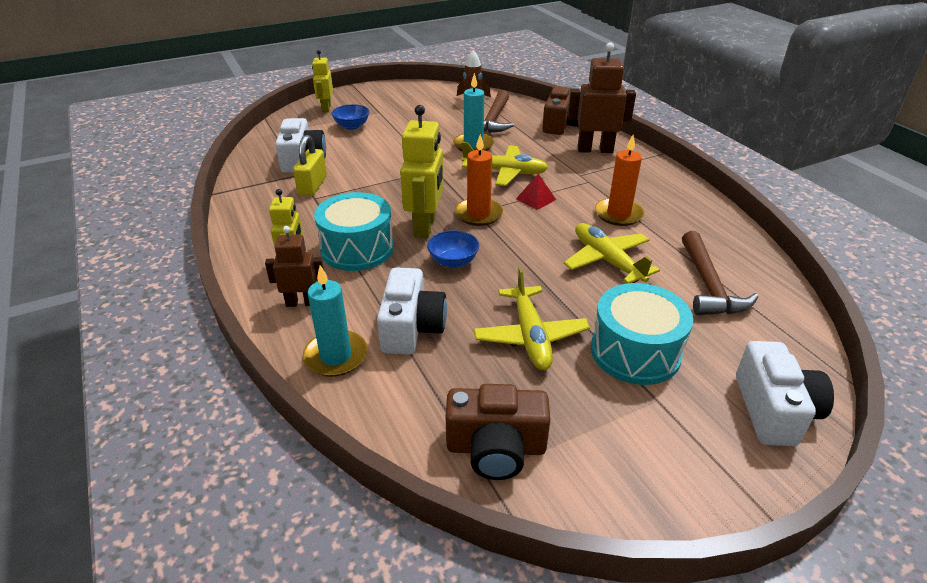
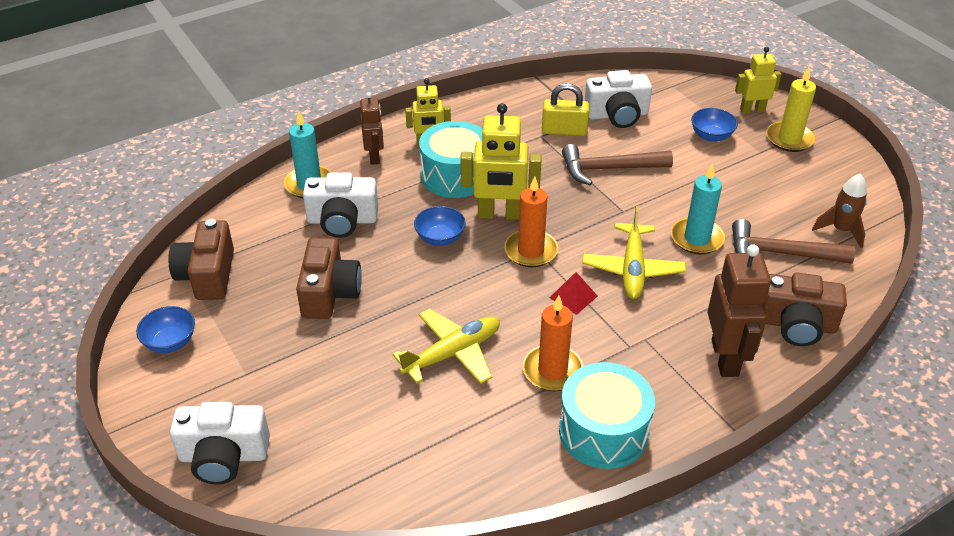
camera: 85 degrees right, 5 degrees up
yellow plane [474,267,590,370] -> brown camera [296,237,362,319]
turquoise drum [591,283,693,385] -> turquoise drum moved to [559,362,655,469]
brown hammer [682,231,758,315] -> brown hammer moved to [562,144,673,185]
none -> blue bowl [136,306,195,353]
none -> yellow candle [766,67,816,152]

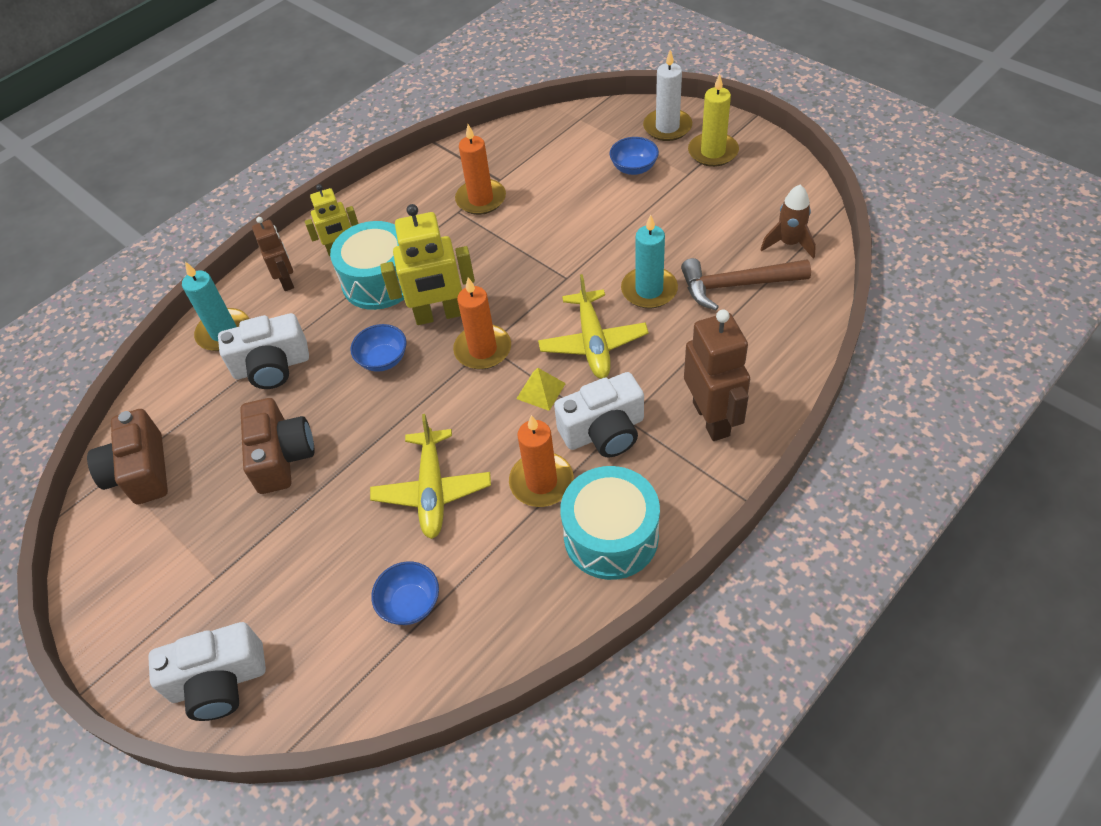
camera: 10 degrees left, 10 degrees up
blue bowl [136,306,195,353] -> blue bowl moved to [371,561,439,625]
yellow plane [392,309,500,384] -> yellow plane turned 135 degrees clockwise [370,414,491,539]
yellow padlock [542,83,589,136] -> orange candle [455,124,506,215]
red pyramid [550,272,598,315] -> yellow pyramid [516,368,566,411]
brown hammer [562,144,673,185] -> none
white camera [585,70,652,128] -> white camera moved to [554,372,644,457]
yellow robot [735,47,781,113] -> white candle [643,50,692,141]
brown camera [764,273,847,346] -> none

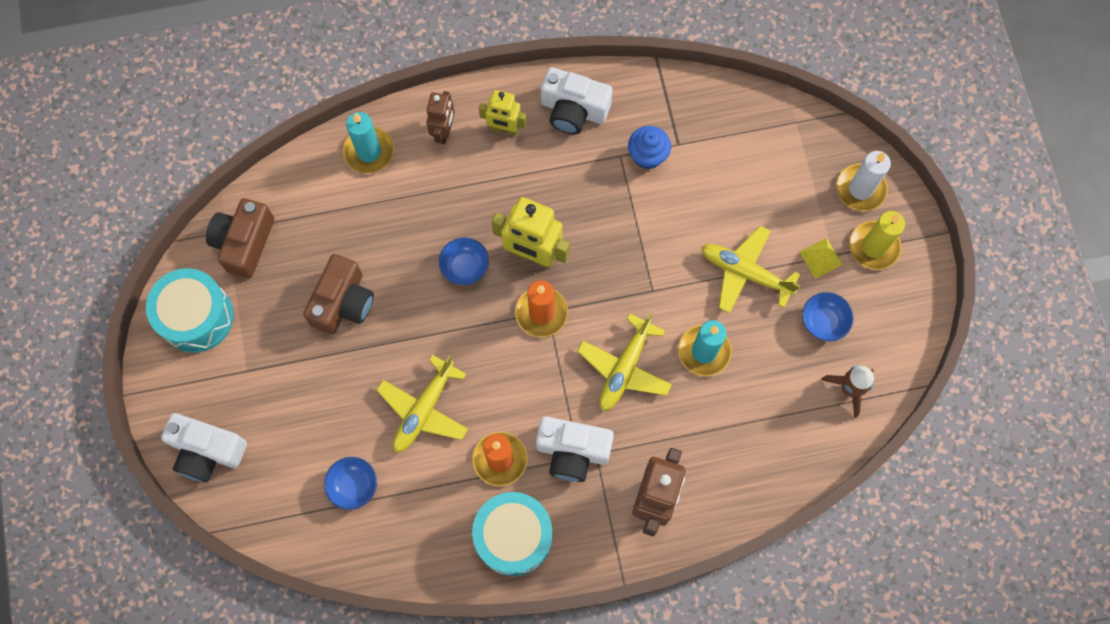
camera: 30 degrees right, 20 degrees up
white camera [218,313,309,389] -> white camera moved to [541,67,613,134]
turquoise drum [330,221,404,310] -> turquoise drum moved to [146,268,234,353]
orange candle [455,124,506,215] -> blue cupcake [628,126,671,170]
yellow pyramid [516,368,566,411] -> yellow pyramid moved to [799,238,843,279]
blue bowl [610,137,659,175] -> blue bowl moved to [802,292,854,341]
brown hammer [681,258,811,310] -> none
none -> yellow plane [701,225,801,313]

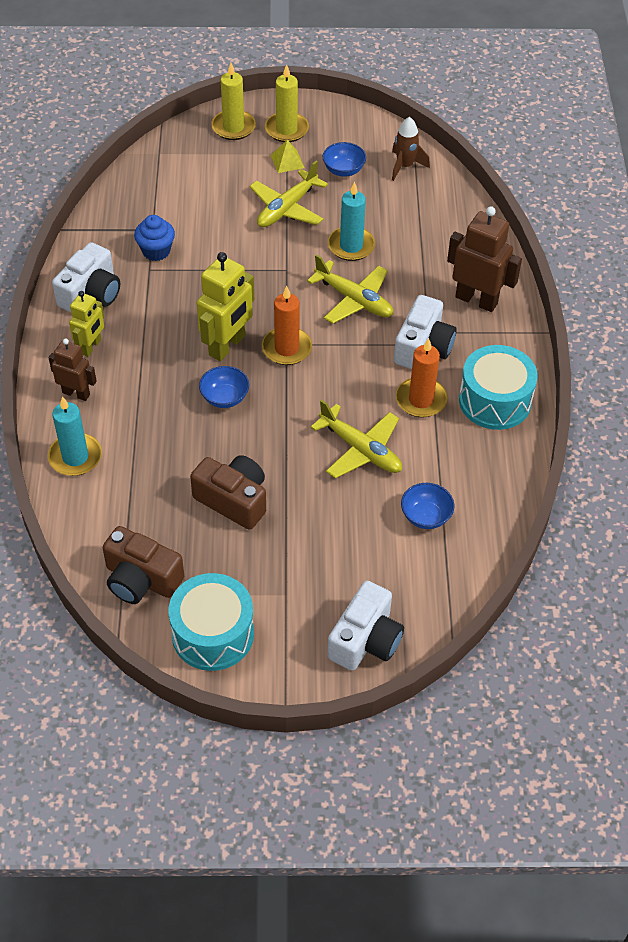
camera: 80 degrees left, 20 degrees down
white candle [837,151,891,211] -> yellow candle [211,63,256,140]

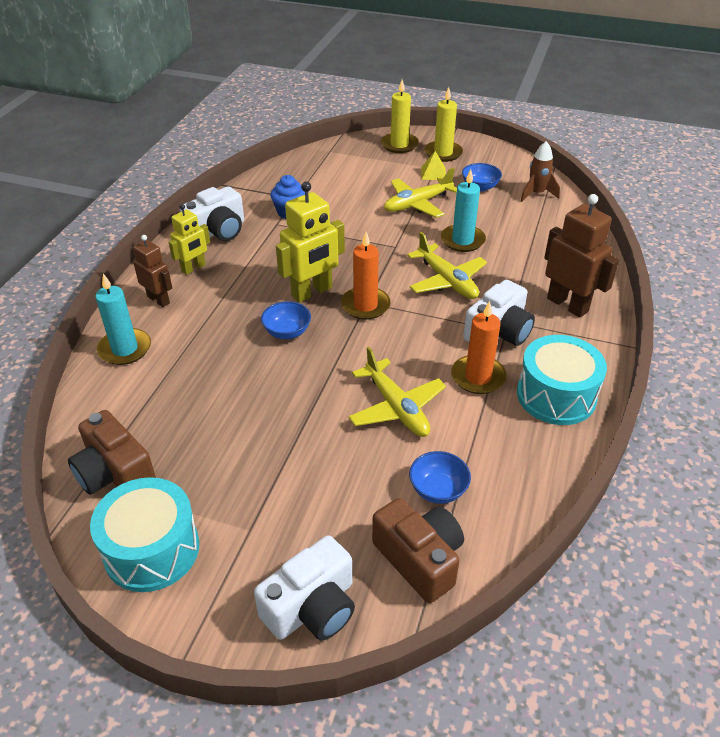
camera: 20 degrees right, 10 degrees down
brown camera [190,455,266,530] -> brown camera moved to [372,498,464,603]

